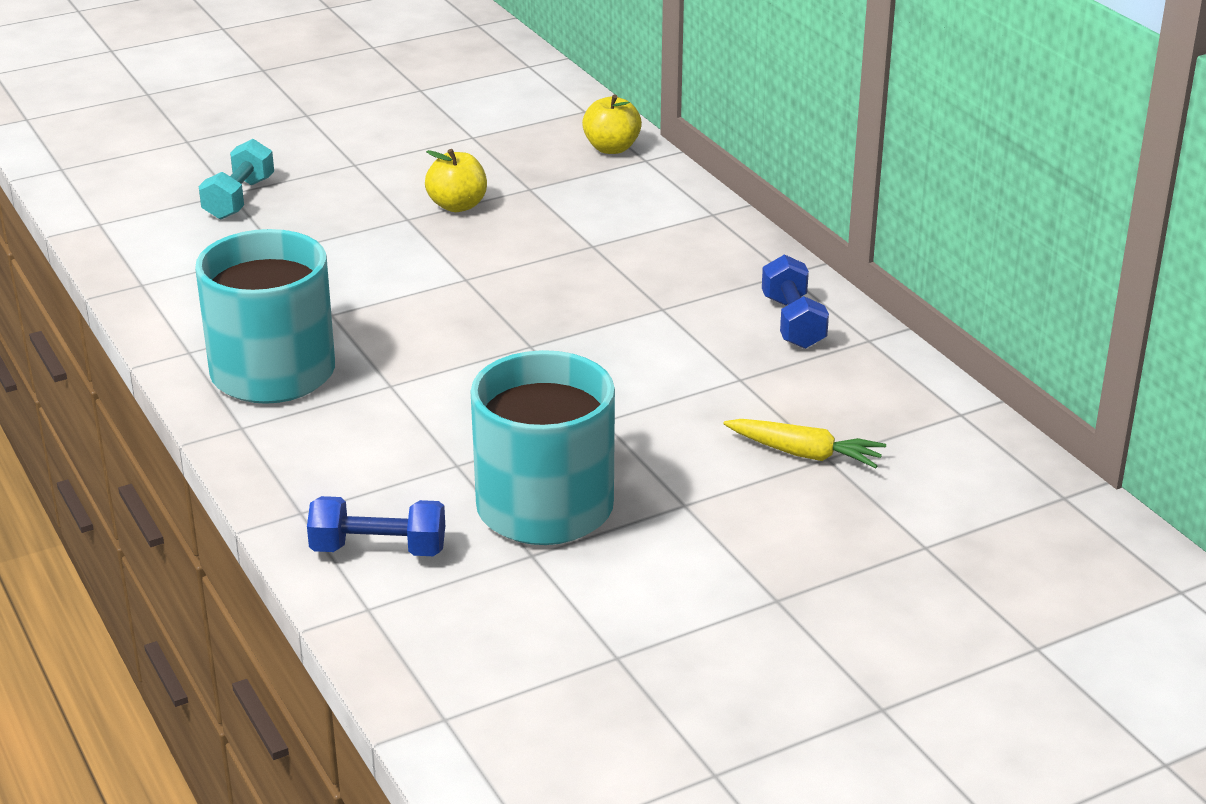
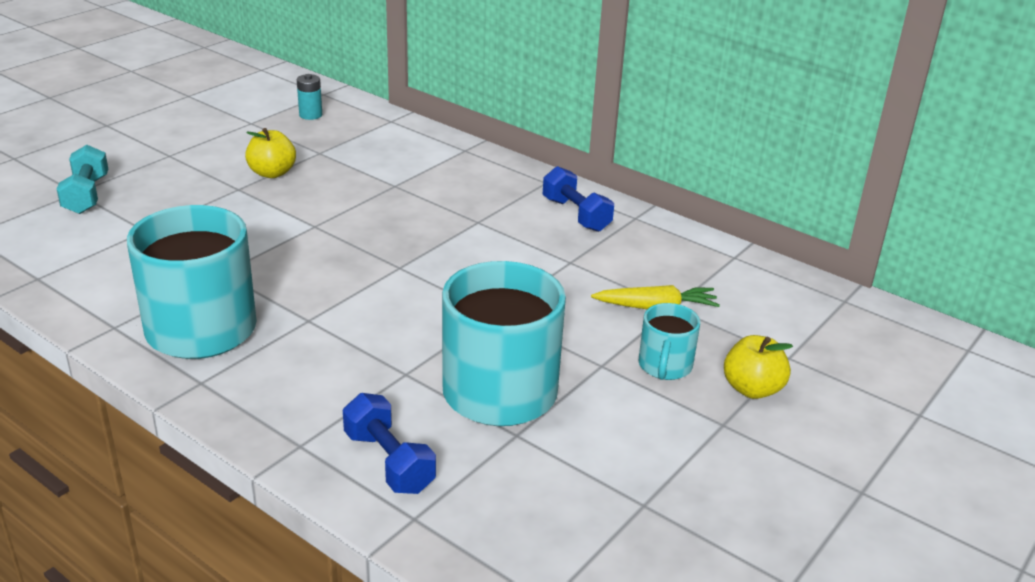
camera: 25 degrees left, 0 degrees up
blue dumbbell [307,496,445,556] -> blue dumbbell turned 75 degrees clockwise [343,393,436,494]
yellow apple [582,94,642,154] -> yellow apple moved to [724,335,793,399]
none -> turquoise battery [297,74,322,120]
none -> turquoise mug [639,303,700,380]

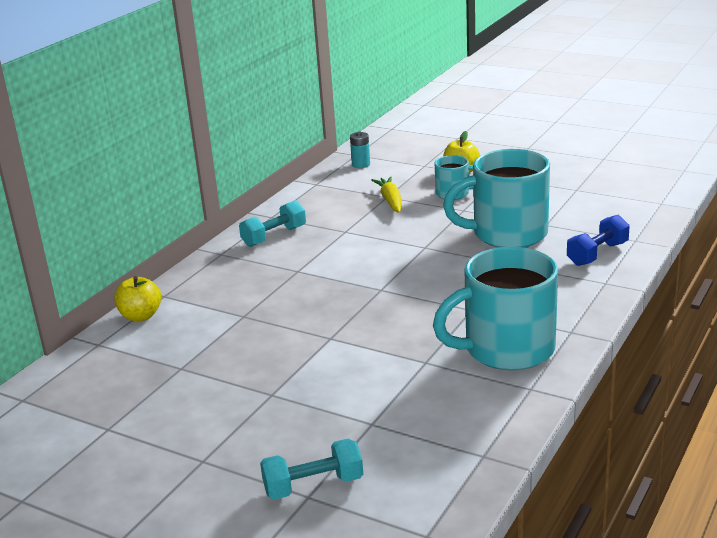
camera: 95 degrees left, 5 degrees down
yellow apple [245,128,296,178] -> yellow apple moved to [114,276,161,322]
turquoise battery [297,74,322,120] -> turquoise battery moved to [350,132,370,168]
blue dumbbell [543,166,614,232] -> turquoise dumbbell [239,200,306,247]

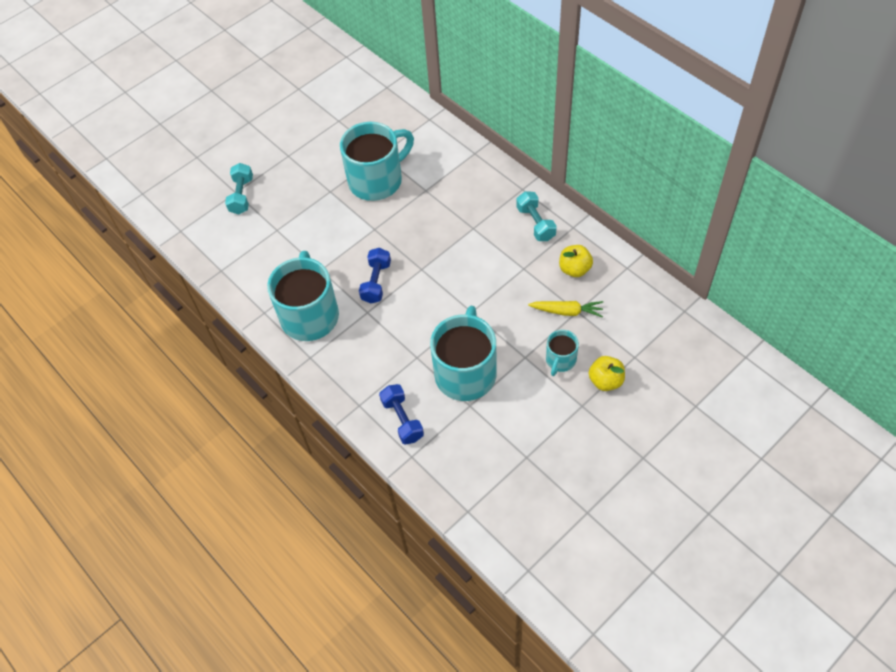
camera: 110 degrees right, 30 degrees up
yellow apple [114,276,161,322] -> yellow apple moved to [559,245,593,277]
turquoise battery [350,132,370,168] -> none
none -> turquoise mug [340,122,414,201]
none -> blue dumbbell [359,248,391,303]

